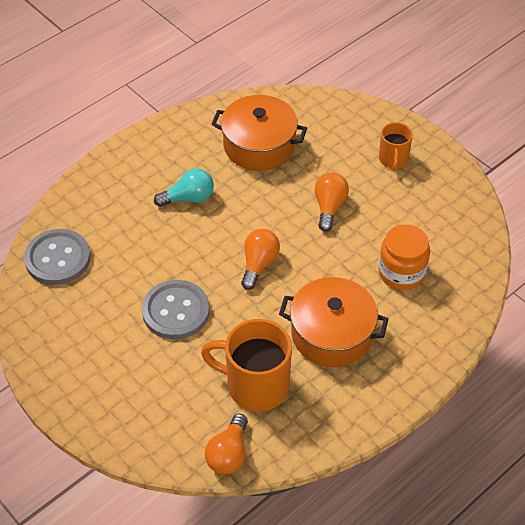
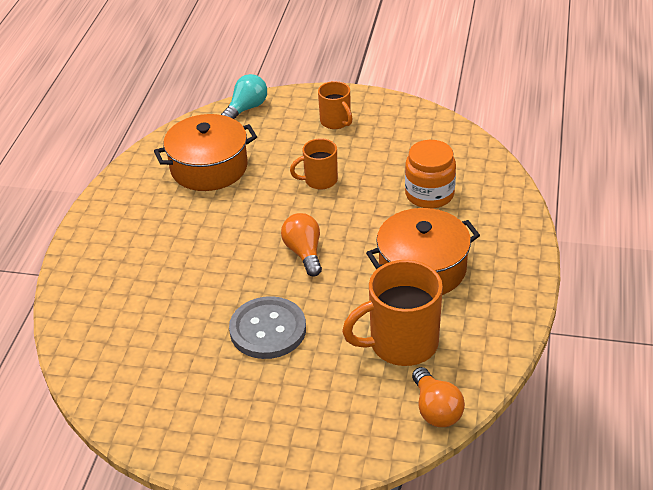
camera: 35 degrees left, 10 degrees down
grey button [24,229,90,285] -> none
turquoise light bulb [154,169,214,207] -> turquoise light bulb moved to [221,74,267,119]
orange light bulb [315,172,349,232] -> orange mug [290,138,338,189]

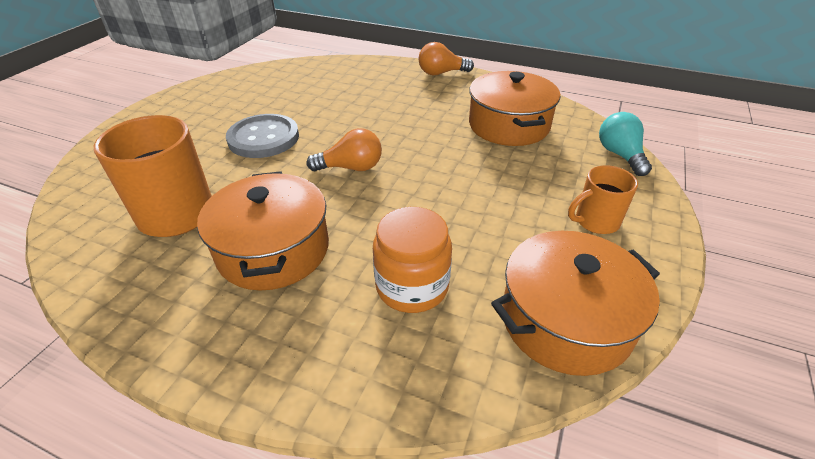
camera: 100 degrees right, 0 degrees up
turquoise light bulb [221,74,267,119] -> turquoise light bulb turned 150 degrees counterclockwise [599,112,652,176]
orange mug [290,138,338,189] -> none
orange light bulb [412,367,465,427] -> orange light bulb moved to [419,42,474,75]
none -> orange pot [491,231,660,376]

